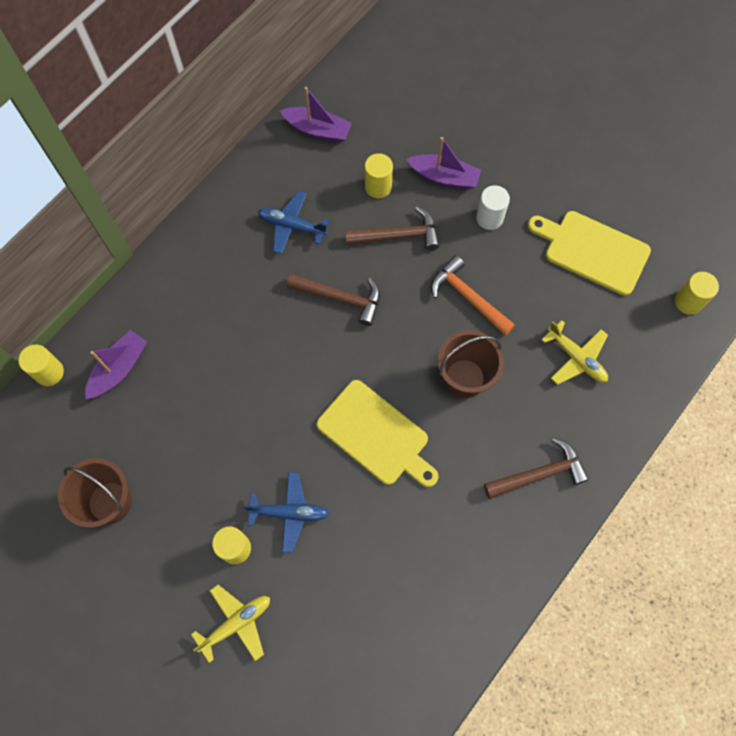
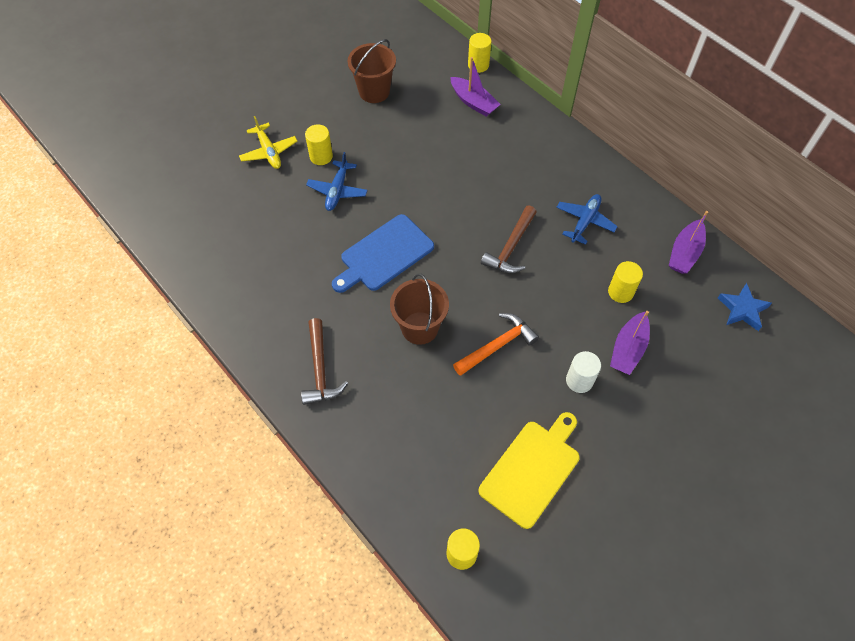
camera: 100 degrees right, 10 degrees down
yellow cutting board [317,380,439,487] -> blue cutting board [332,214,434,293]
brown hammer [345,206,439,250] -> none
yellow plane [541,320,608,385] -> none
none -> blue star [718,283,772,331]

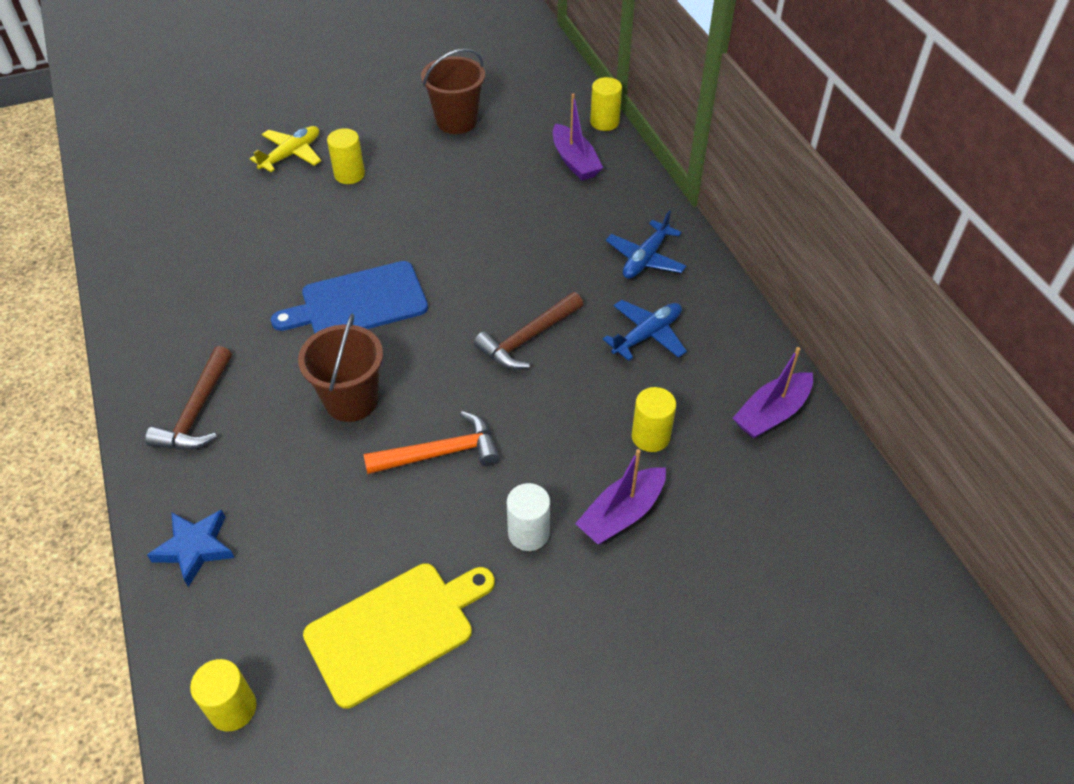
camera: 20 degrees right, 10 degrees down
yellow plane [239,116,297,169] -> yellow plane turned 135 degrees counterclockwise [250,126,321,172]
blue plane [306,152,368,211] -> blue plane moved to [606,210,686,279]
blue star [718,283,772,331] -> blue star moved to [147,510,234,587]

